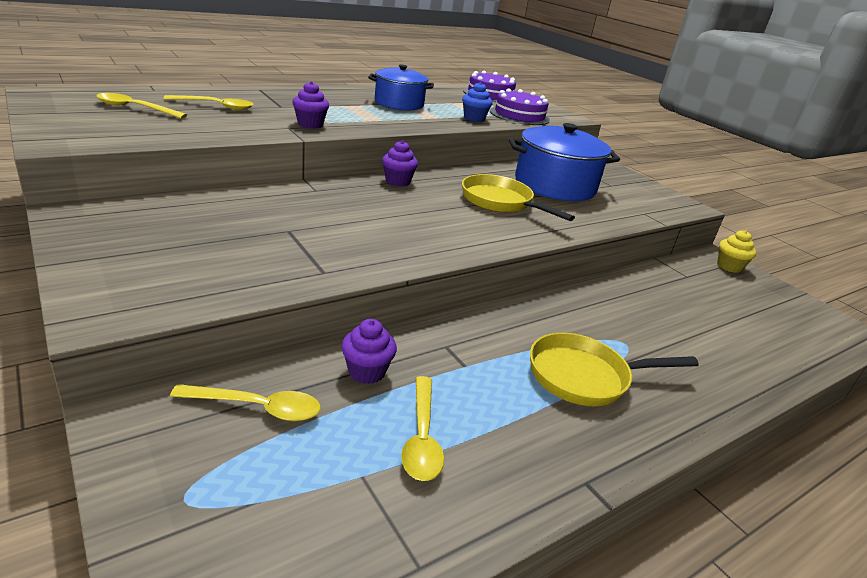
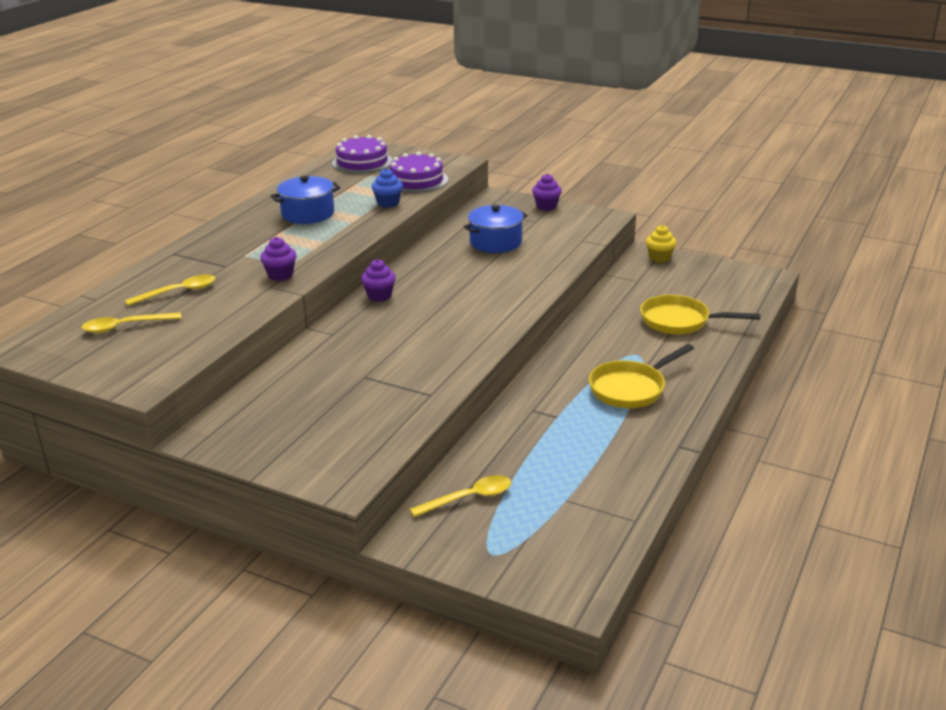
camera: 25 degrees left, 0 degrees up
purple cupcake [341,319,397,384] -> purple cupcake moved to [532,174,562,211]
yellow spoon [401,376,444,481] -> none
yellow pan [462,174,575,221] -> yellow pan moved to [640,295,760,334]
blue pot [509,123,620,201] -> blue pot [463,205,528,253], size x0.66

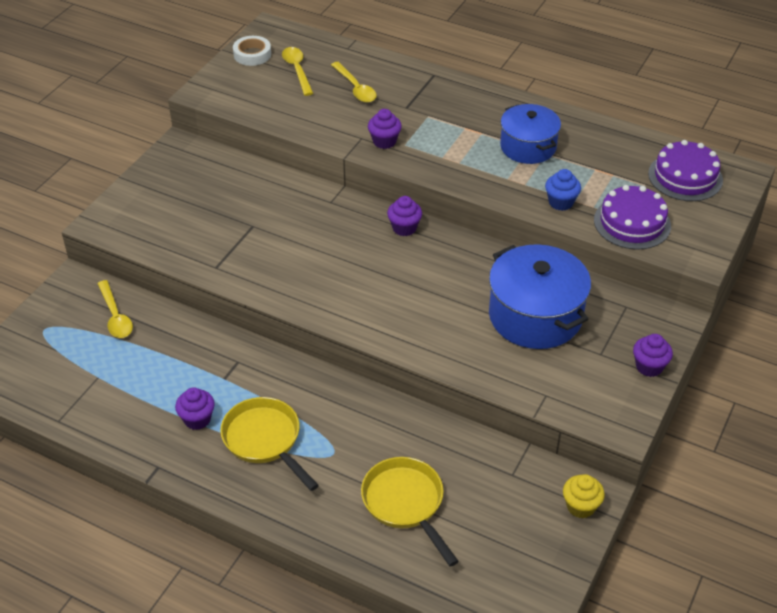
camera: 90 degrees right, 15 degrees up
blue pot [463,205,528,253] -> blue pot [489,244,591,349], size x1.51
yellow pan [640,295,760,334] -> yellow pan turned 45 degrees counterclockwise [361,457,459,567]
none -> purple cupcake [175,387,215,430]
none -> white tape [233,36,271,66]

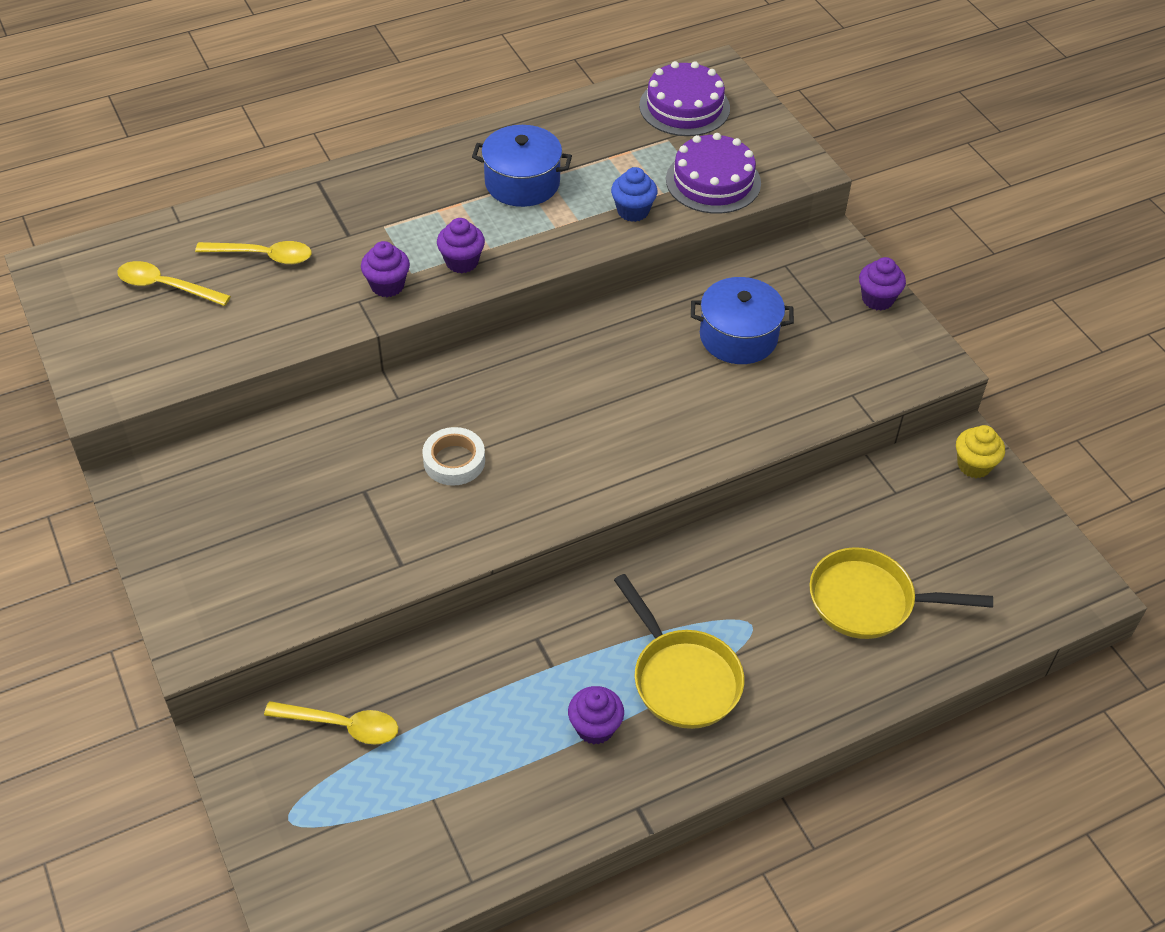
camera: 55 degrees left, 5 degrees up
yellow pan [220,397,319,491] -> yellow pan turned 120 degrees counterclockwise [614,574,744,729]
white tape [233,36,271,66] -> white tape moved to [422,427,485,486]
purple cupcake [387,196,422,236] -> purple cupcake moved to [437,218,485,273]
blue pot [489,244,591,349] -> blue pot [691,277,794,364], size x0.66

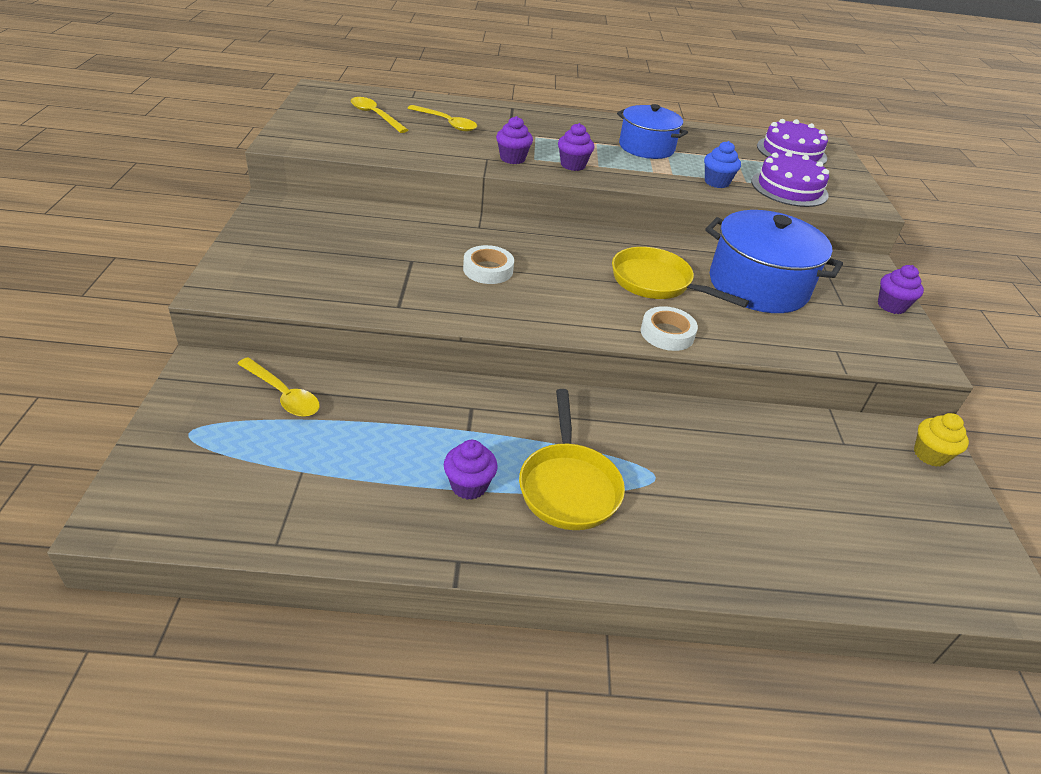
camera: 25 degrees right, 10 degrees down
blue pot [691,277,794,364] -> blue pot [705,210,843,313], size x1.51
yellow pan [809,547,993,639] -> yellow pan moved to [612,247,749,308]
none -> white tape [641,306,698,351]

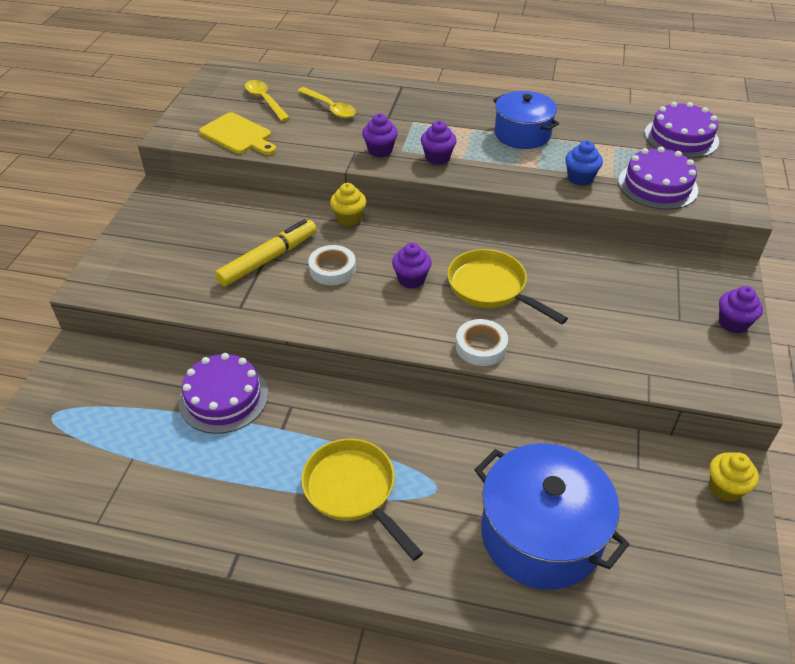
camera: 15 degrees right, 5 degrees up
yellow spoon [237,357,320,417] -> none
purple cupcake [444,440,498,500] -> purple cupcake moved to [392,243,432,289]
yellow pan [519,389,625,530] -> yellow pan turned 135 degrees clockwise [301,439,423,561]
blue pot [705,210,843,313] -> blue pot moved to [474,443,630,590]
none -> purple cake [179,353,268,434]
none -> yellow cutting board [199,112,276,155]
none -> yellow marker [215,219,317,286]
none -> yellow cupcake [330,183,366,226]

